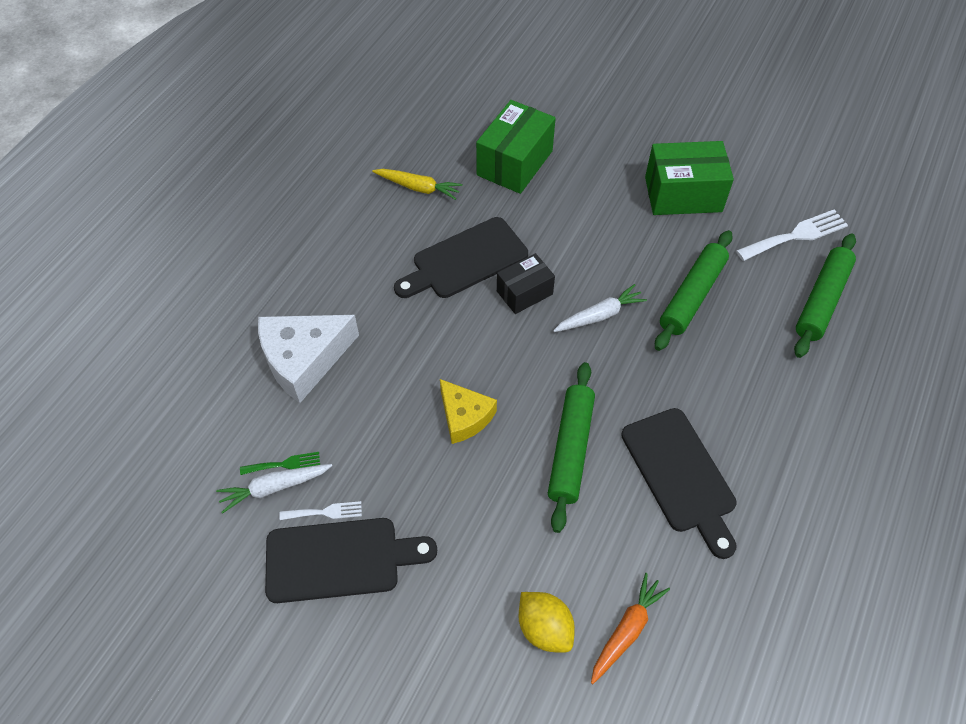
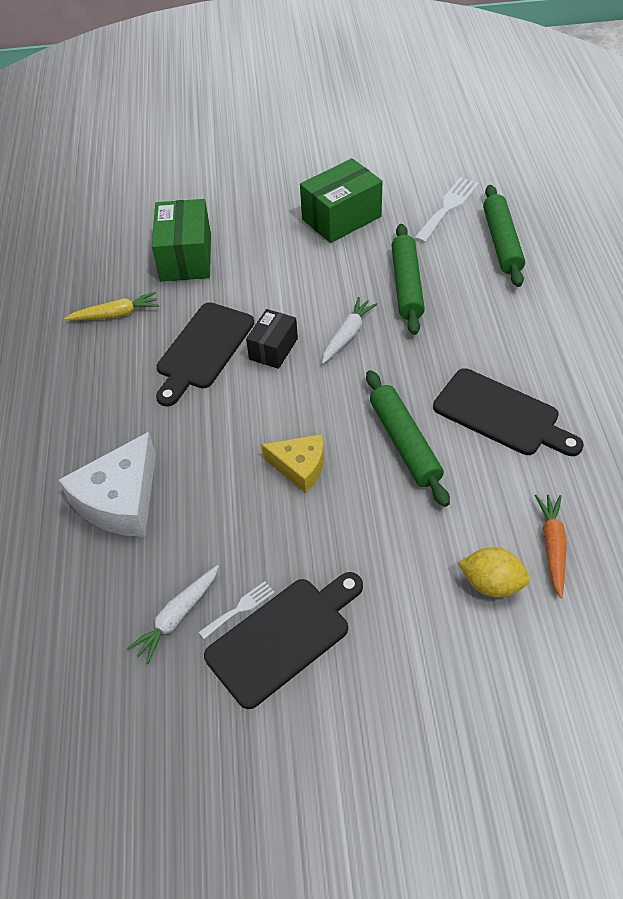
camera: 30 degrees left, 5 degrees down
green fork [240,452,320,475] -> none

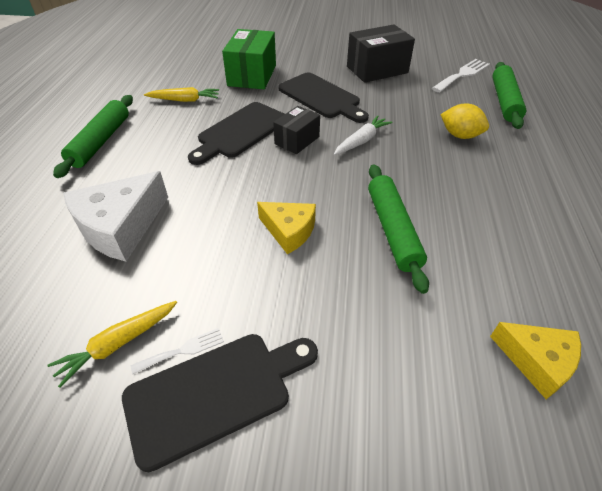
camera: 10 degrees right, 5 degrees down
white carrot [127,565,219,664] -> yellow carrot [48,301,177,388]
green box [300,158,382,243] -> black box [347,24,415,83]
green rolling pin [391,224,425,335] -> green rolling pin moved to [53,95,133,178]
black cutting board [433,368,584,456] -> black cutting board moved to [278,73,369,123]
yellow lemon [458,547,530,598] -> yellow lemon moved to [440,104,489,139]
orange carrot [535,495,567,598] -> yellow cheese [490,322,581,399]

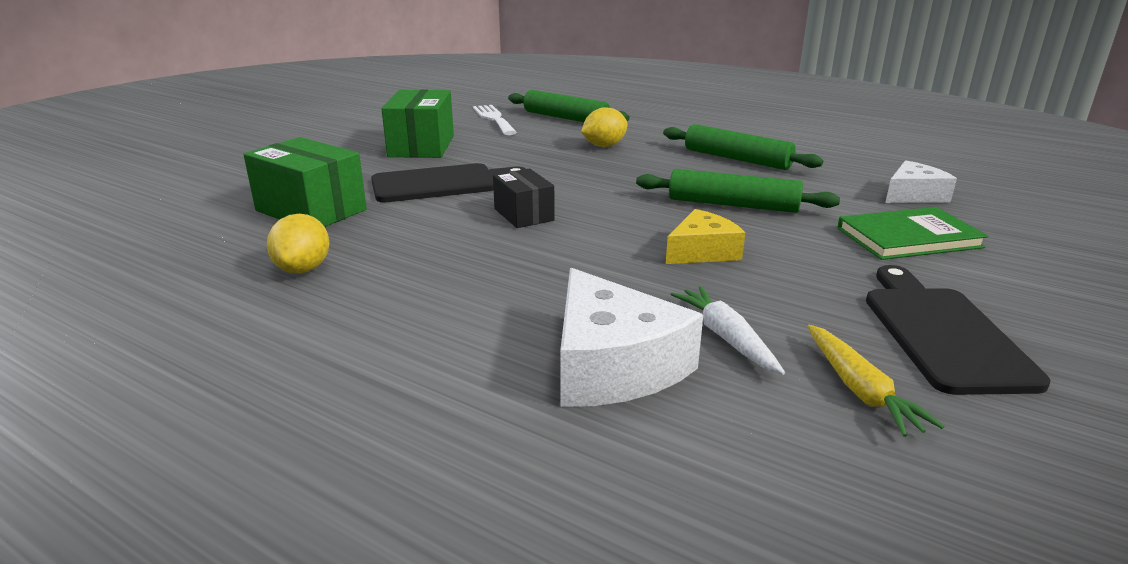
camera: 65 degrees left, 20 degrees down
green rolling pin [53,95,133,178] -> green rolling pin moved to [663,124,823,170]
white fork [131,328,224,374] -> none
yellow carrot [144,87,219,102] -> yellow lemon [267,214,329,274]
black cutting board [188,102,284,165] -> none
white carrot [334,115,392,155] -> white carrot moved to [670,286,785,375]
black box [347,24,415,83] -> green box [381,90,454,158]
yellow cheese [490,322,581,399] -> white cheese [885,160,957,203]
none -> green book [837,207,988,260]

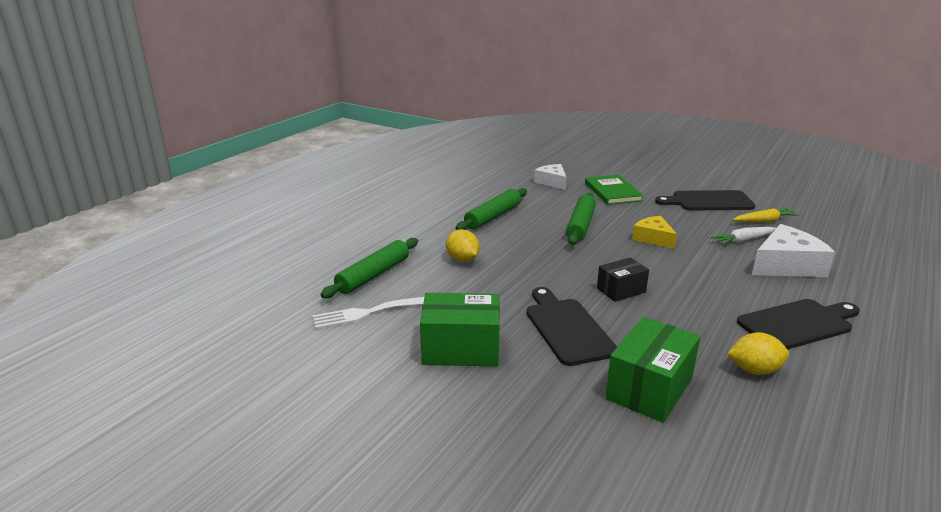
camera: 90 degrees left, 0 degrees up
none -> black cutting board [737,299,860,350]

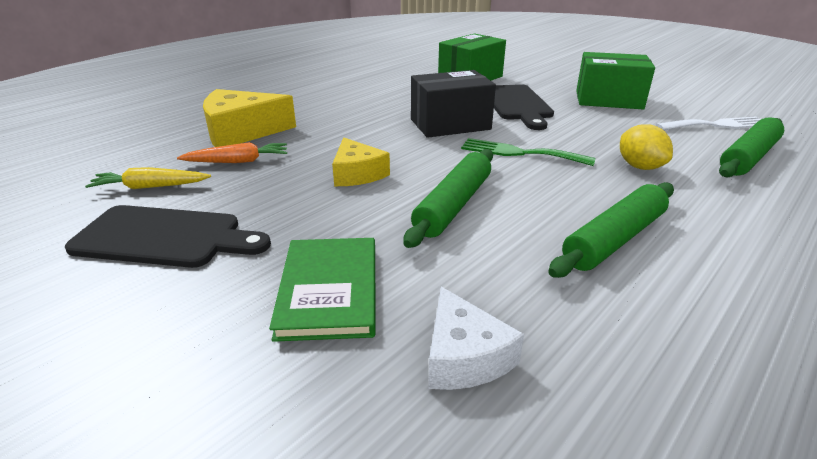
camera: 170 degrees left, 5 degrees up
black box [597,257,649,302] -> black box [411,70,496,138], size x1.64
white carrot [711,227,776,245] -> orange carrot [177,142,287,163]
yellow lemon [727,332,789,375] -> none
black cutting board [737,299,860,350] -> none
white cheese [752,224,835,277] -> yellow cheese [203,89,296,147]
none -> green fork [461,138,596,166]

